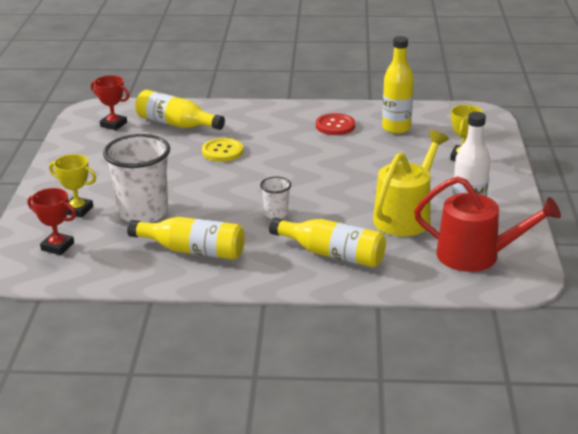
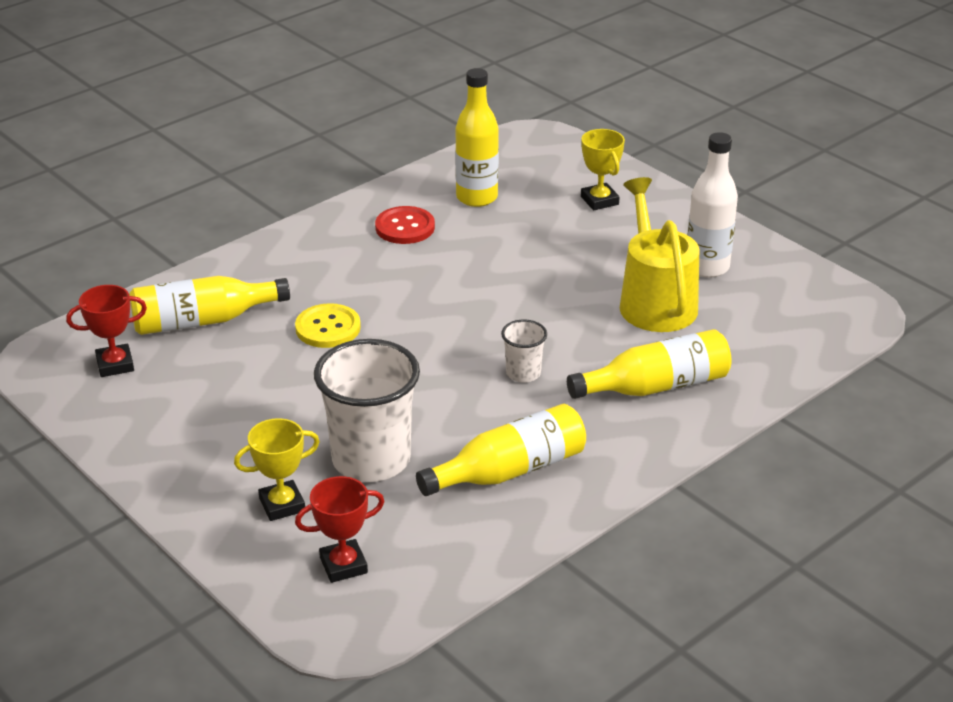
camera: 45 degrees left, 5 degrees up
red watering can [414,176,561,272] -> none

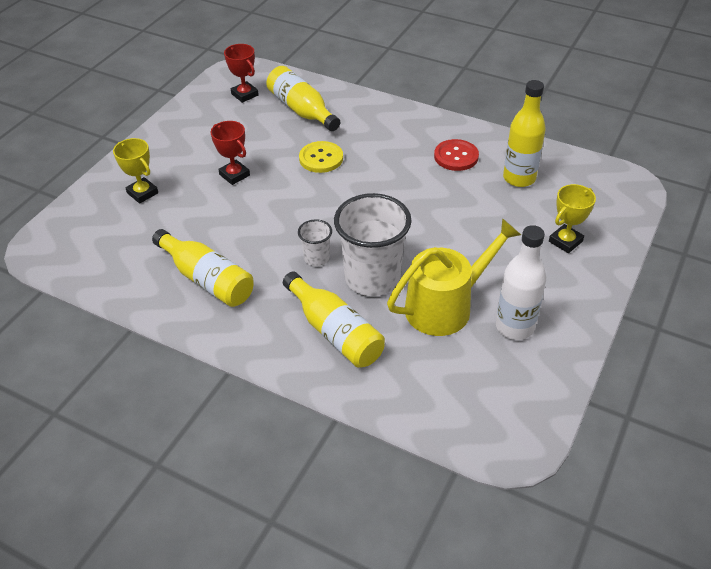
camera: 70 degrees right, 10 degrees up
red trophy [295,476,385,583] -> red trophy moved to [211,121,250,185]
white cup [314,339,420,482] -> white cup moved to [334,193,412,296]

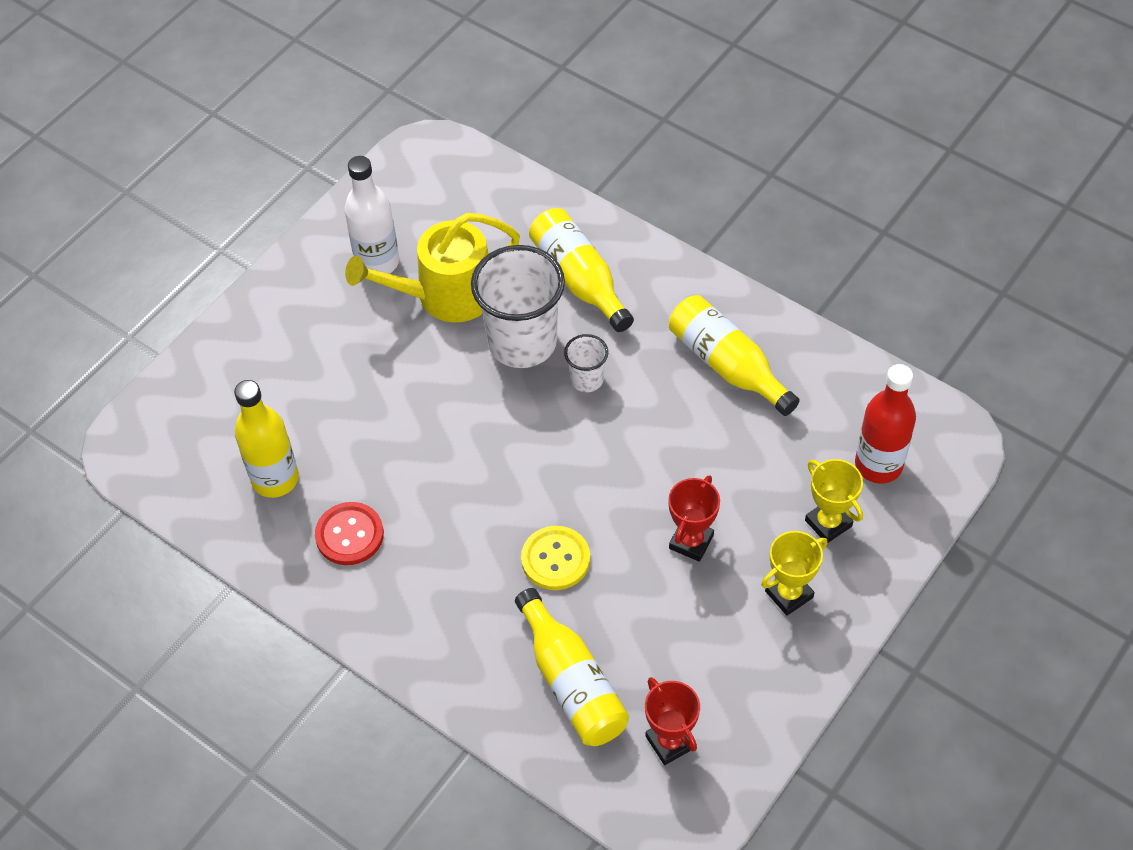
camera: 170 degrees left, 10 degrees up
red trophy [211,121,250,185] -> red trophy turned 60 degrees clockwise [668,475,720,562]
yellow trophy [549,184,596,253] -> yellow trophy moved to [761,531,828,616]
none -> red bottle [855,364,916,483]

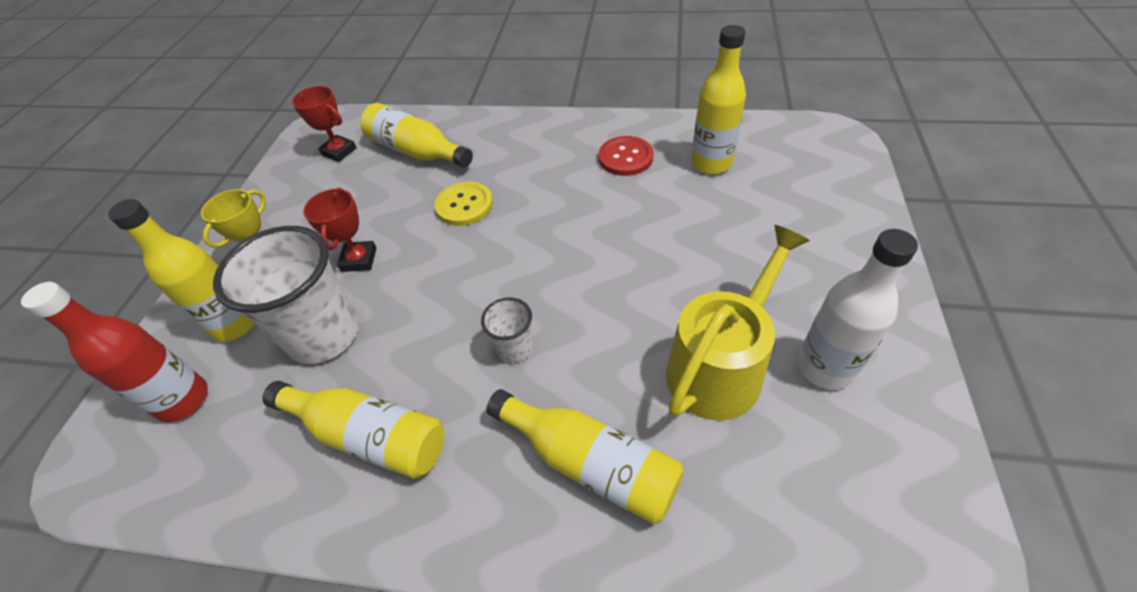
camera: 155 degrees right, 5 degrees down
white cup [471,245,565,368] -> white cup moved to [213,226,359,364]
yellow trophy [805,459,863,543] -> yellow bottle [108,199,255,342]

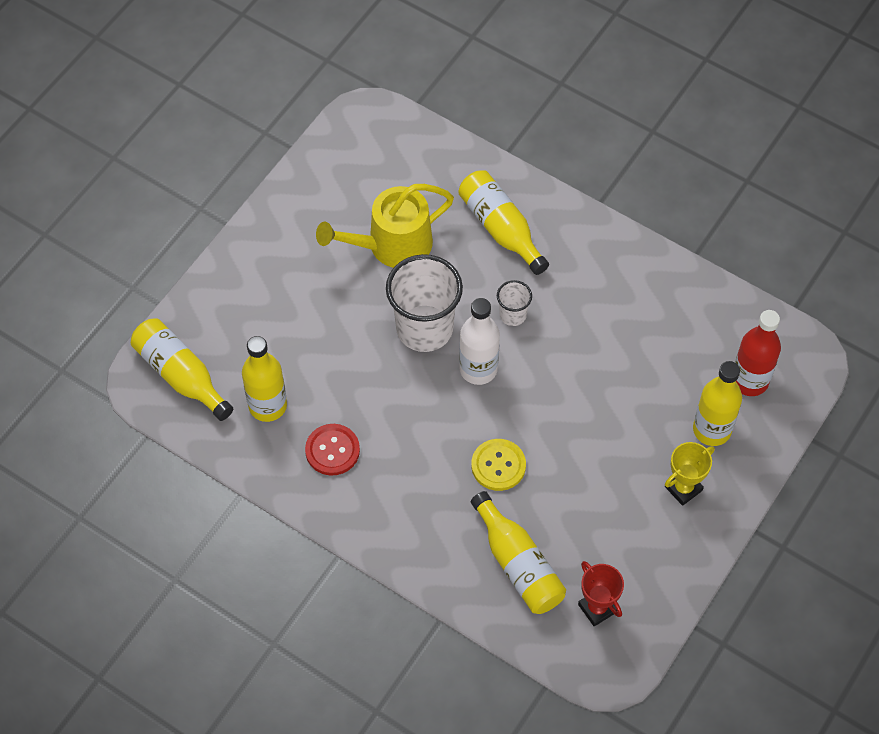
camera: 160 degrees left, 10 degrees up
white cup [213,226,359,364] -> white cup moved to [386,254,463,352]
yellow bottle [262,381,445,479] -> yellow bottle moved to [131,318,233,421]
red trophy [303,188,377,272] -> none
white bottle [798,229,918,390] -> white bottle moved to [459,298,500,385]

